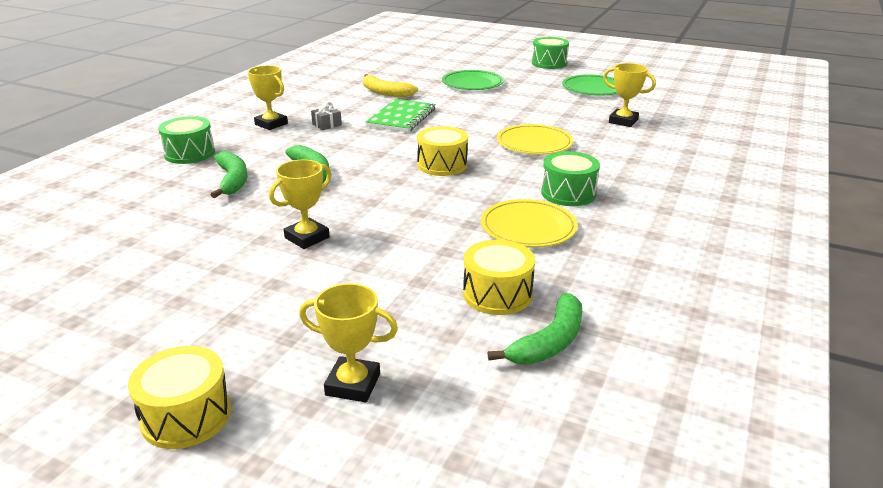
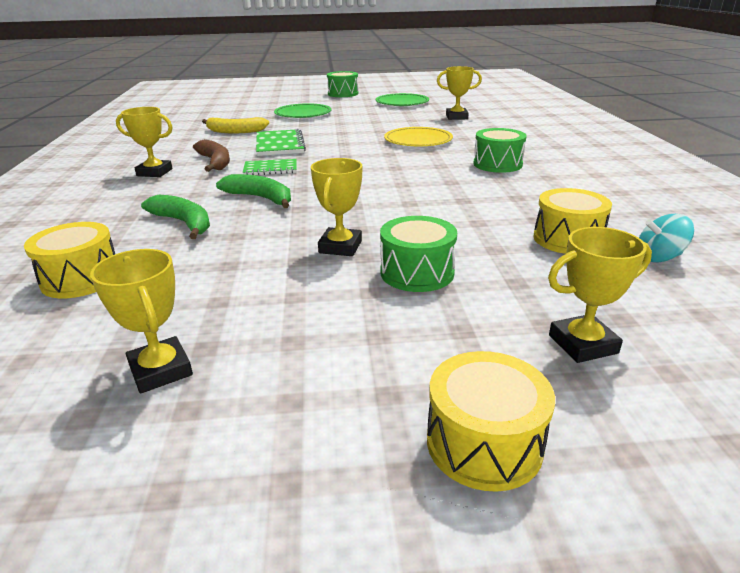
camera: 30 degrees left, 0 degrees up
green drum [158,116,215,164] -> green drum moved to [380,216,457,292]
grey gift [311,102,342,130] -> brown banana [193,139,230,172]
yellow drum [417,126,468,176] -> yellow drum moved to [24,222,115,298]
yellow plate [481,199,578,247] -> none
green banana [488,293,582,364] -> turquoise spinning top [639,214,694,263]
none -> yellow trophy [90,249,193,393]
none -> green notebook [243,159,297,175]

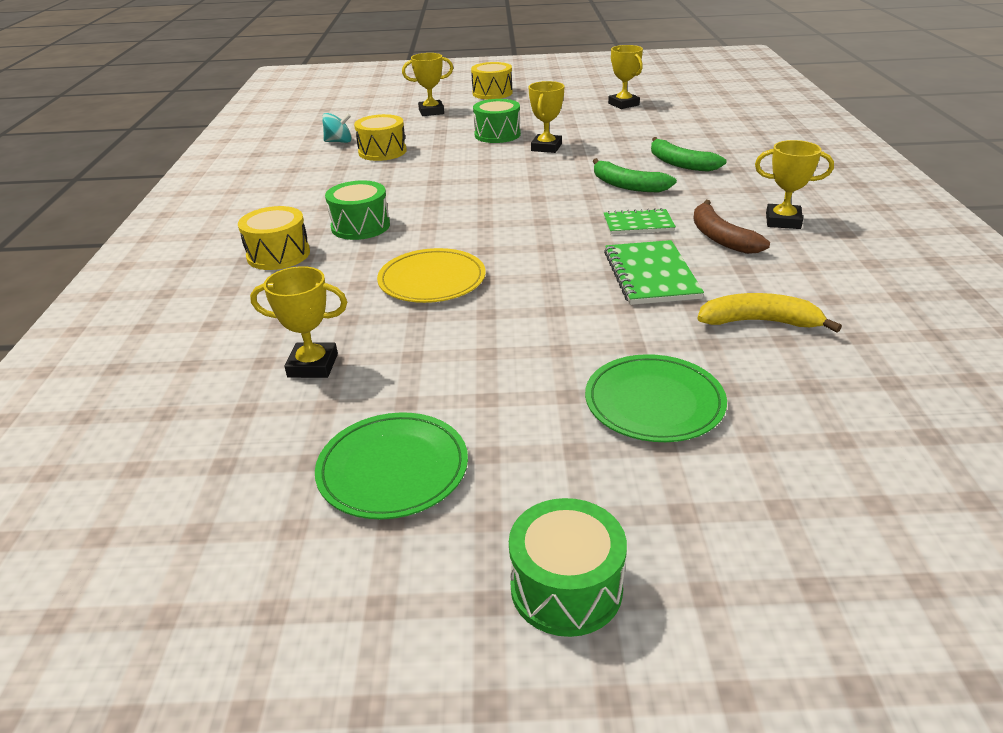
camera: 175 degrees left, 5 degrees up
yellow drum [24,222,115,298] -> yellow drum moved to [238,206,310,270]

